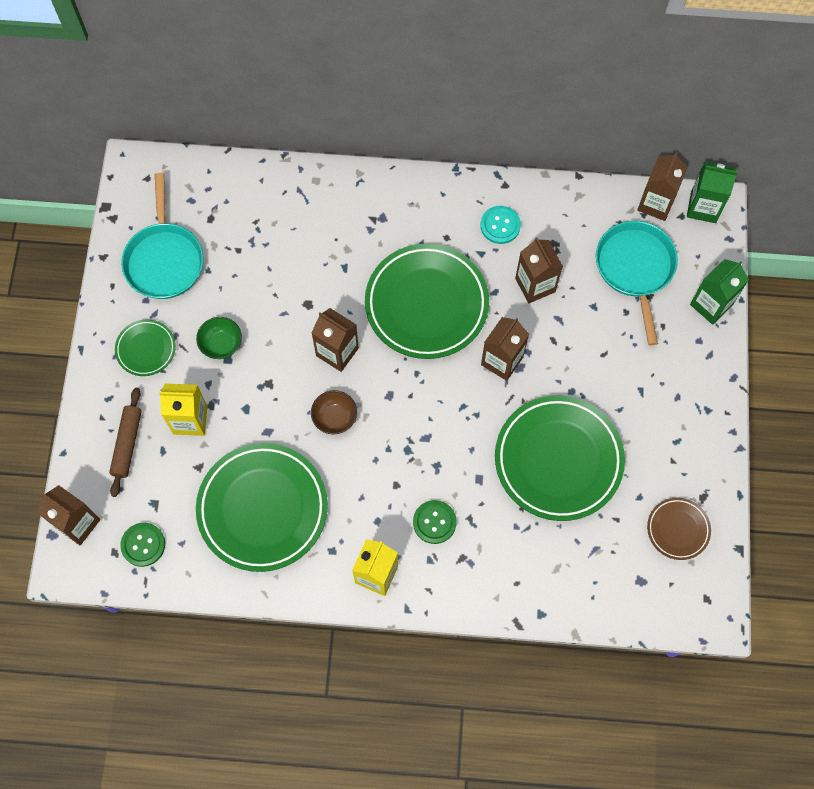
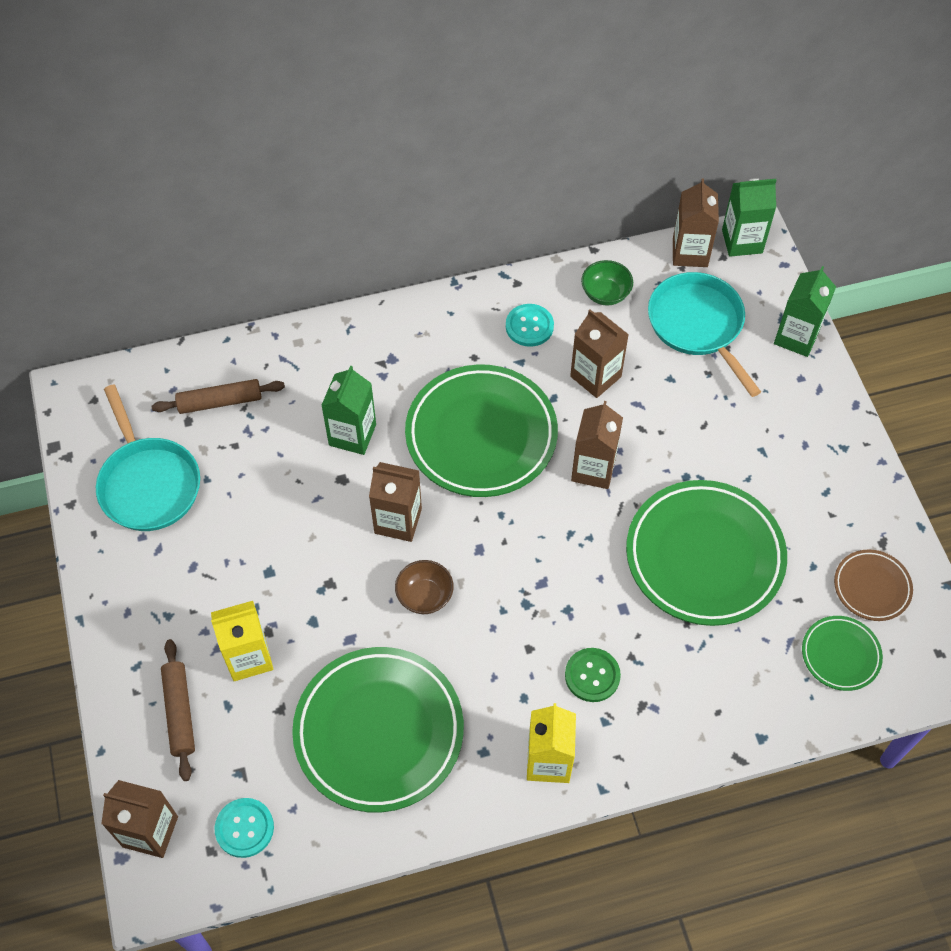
camera: 20 degrees left, 10 degrees down
green plate [115,319,176,376] -> green plate moved to [802,616,883,691]
green button [120,523,165,567] -> turquoise button [214,798,274,858]
green bowl [196,317,242,359] -> green bowl moved to [581,260,633,306]
none -> brown rolling pin [152,379,285,414]
none -> green carton [321,366,376,455]

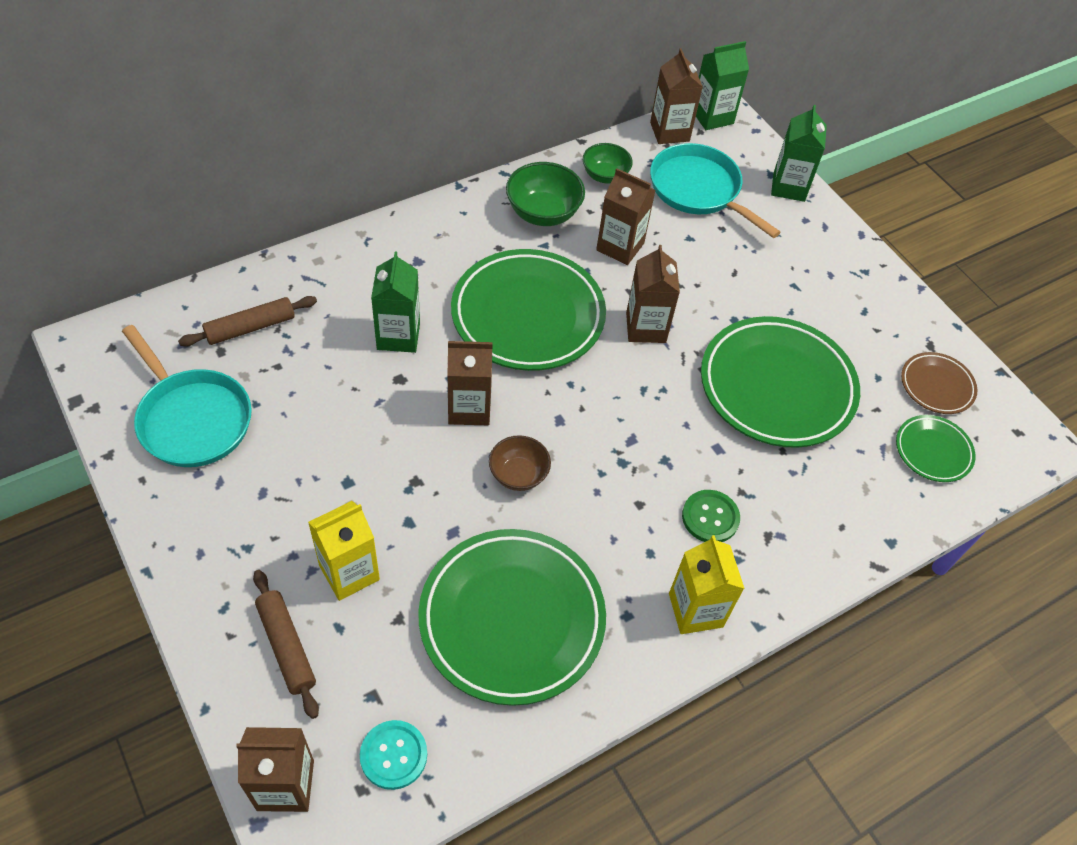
camera: 20 degrees left, 5 degrees down
turquoise button [506,304,554,347] -> green bowl [506,162,585,226]

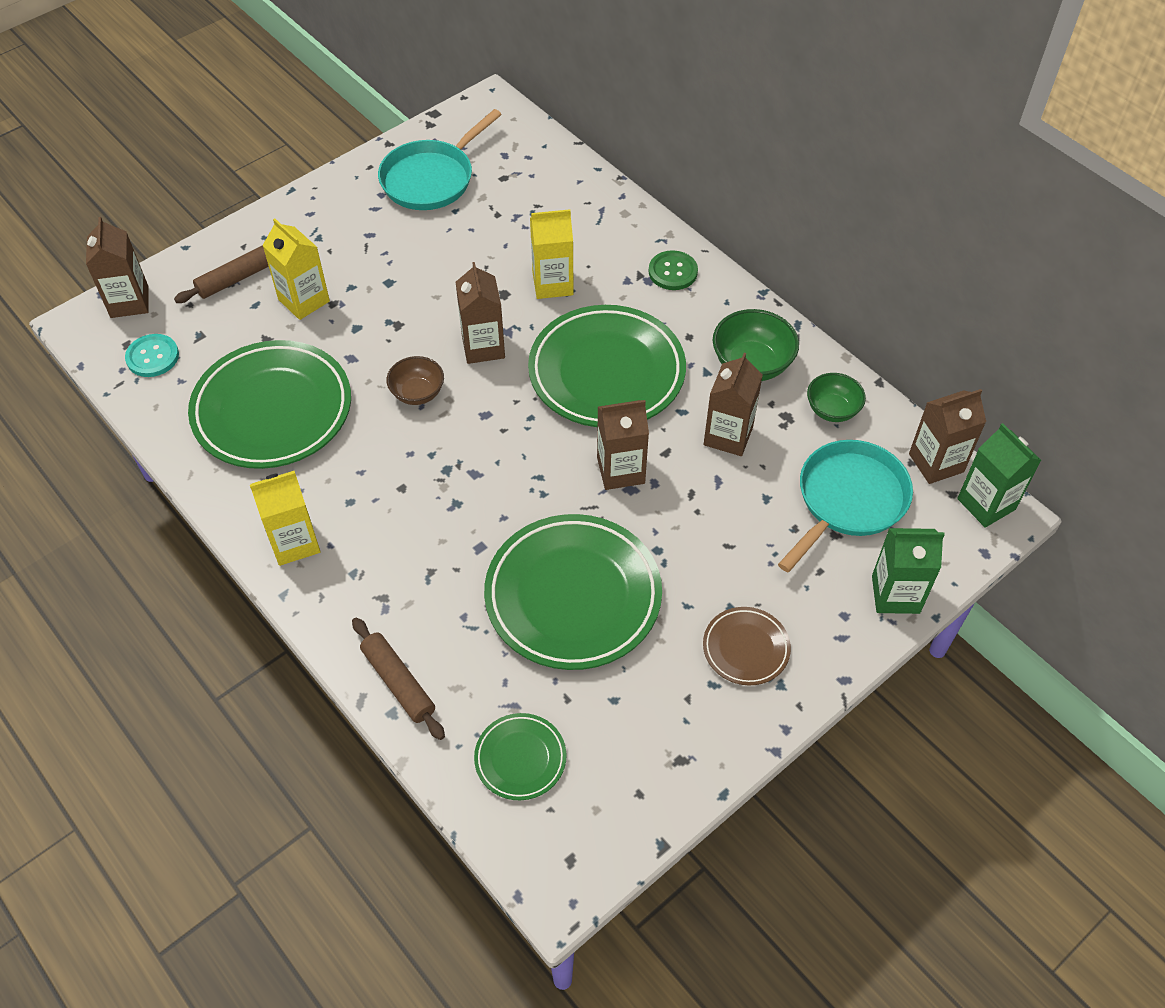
camera: 85 degrees right, 0 degrees up
brown rolling pin [178,296,317,347] -> brown rolling pin moved to [352,618,445,740]
green carton [371,252,420,353] -> yellow carton [530,209,574,299]
green button [682,490,740,542] -> green button moved to [649,250,698,290]
brown plate [901,352,977,414] -> brown plate moved to [703,607,791,685]

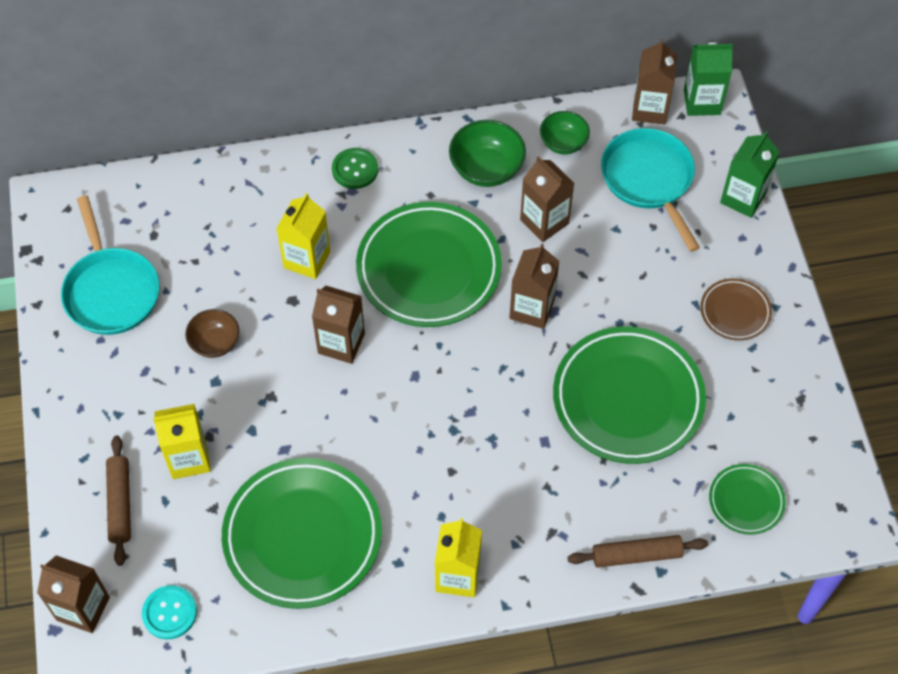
camera: 60 degrees left, 5 degrees up
brown bowl [386,356,444,405] -> brown bowl moved to [185,309,239,358]

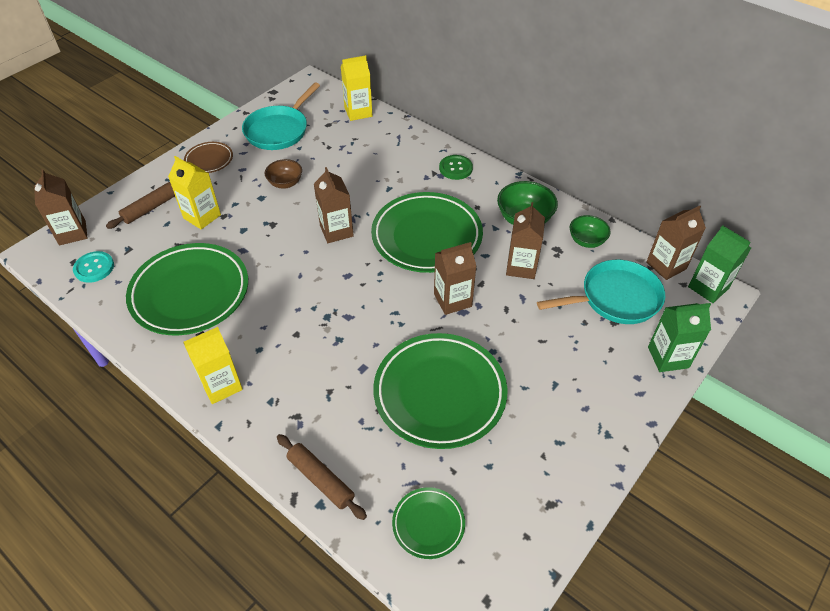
camera: 50 degrees right, 10 degrees down
yellow carton [276,193,330,279] -> yellow carton moved to [341,55,373,121]
turquoise pan [601,128,700,252] -> turquoise pan turned 45 degrees clockwise [537,260,665,324]
brown plate [700,278,772,341] -> brown plate moved to [184,142,233,173]

